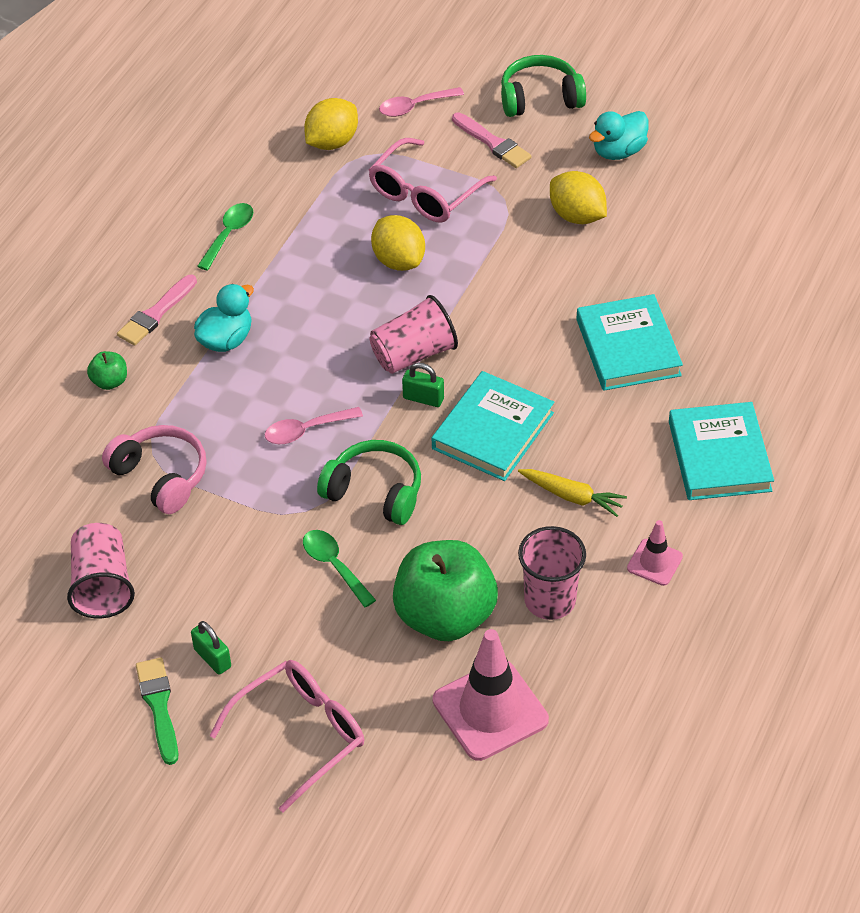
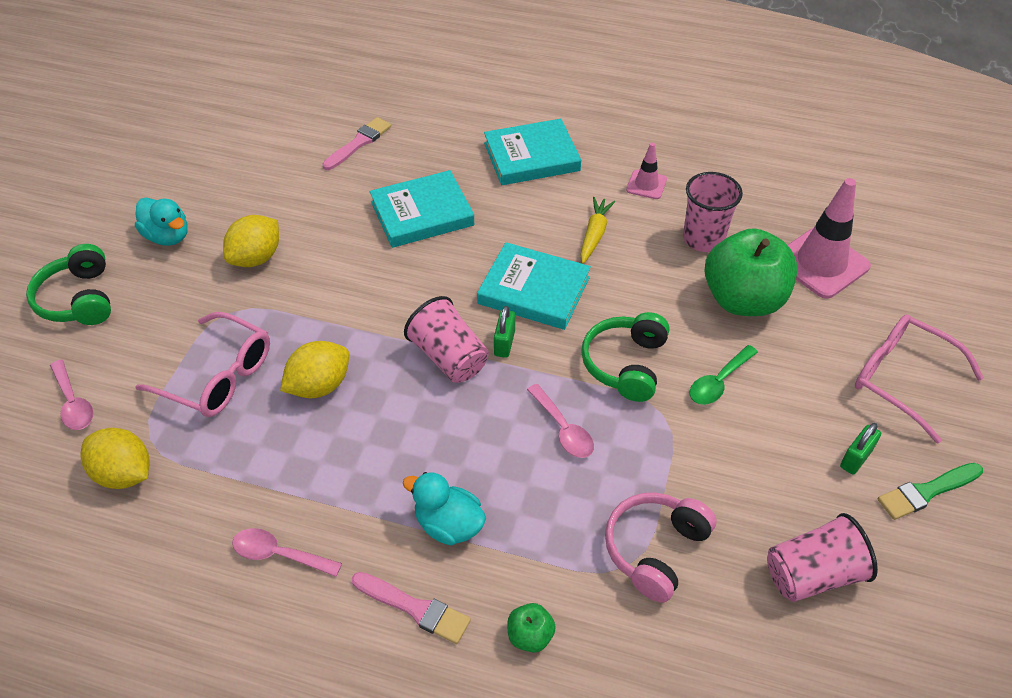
camera: 100 degrees left, 0 degrees up
green spoon [197,203,253,271] -> pink spoon [232,528,342,577]
pink brush [452,113,531,168] -> pink brush moved to [322,117,391,170]

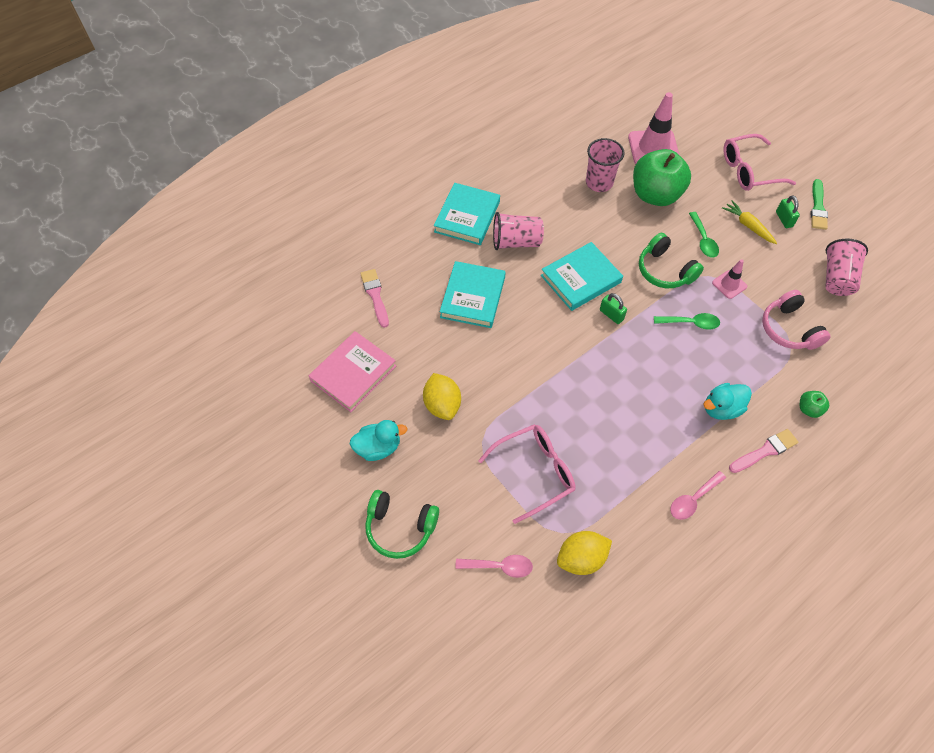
camera: 55 degrees left, 10 degrees up
yellow lemon [280,341,349,398] -> none
pink cup [404,296,489,383] -> pink cup moved to [493,212,544,250]
pink spoon [527,384,594,458] -> green spoon [654,313,720,330]
yellow carrot [580,197,615,264] -> yellow carrot moved to [722,200,777,244]
pink traffic cone [626,143,667,199] -> pink traffic cone moved to [712,259,747,299]
none -> pink book [309,331,396,412]

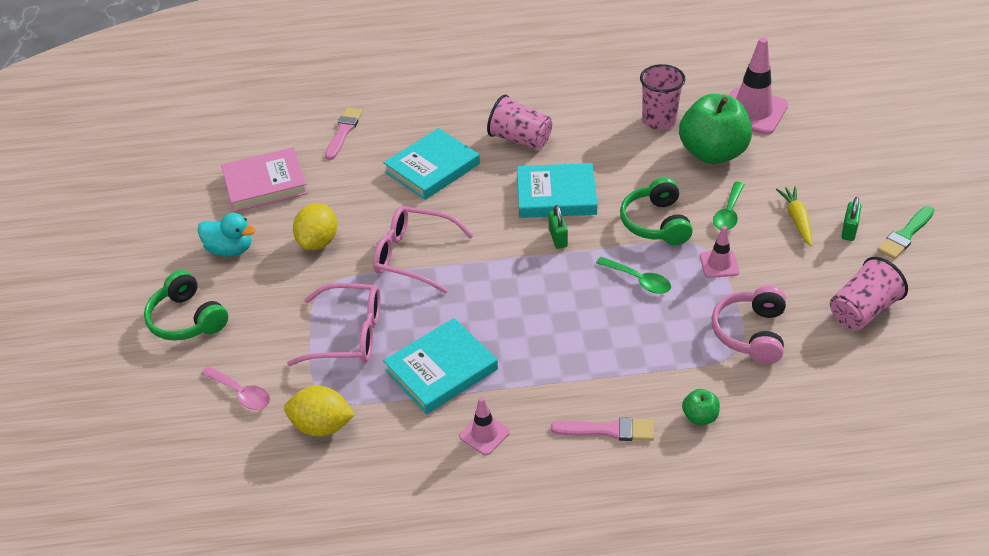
camera: 35 degrees right, 15 degrees down
turquoise book [434,183,500,245] -> turquoise book moved to [383,318,498,414]
pink spoon [670,471,726,520] -> pink traffic cone [459,397,510,455]
turquoise duck [703,383,752,420] -> none
pink glasses [723,134,796,191] -> pink glasses moved to [373,206,474,293]

